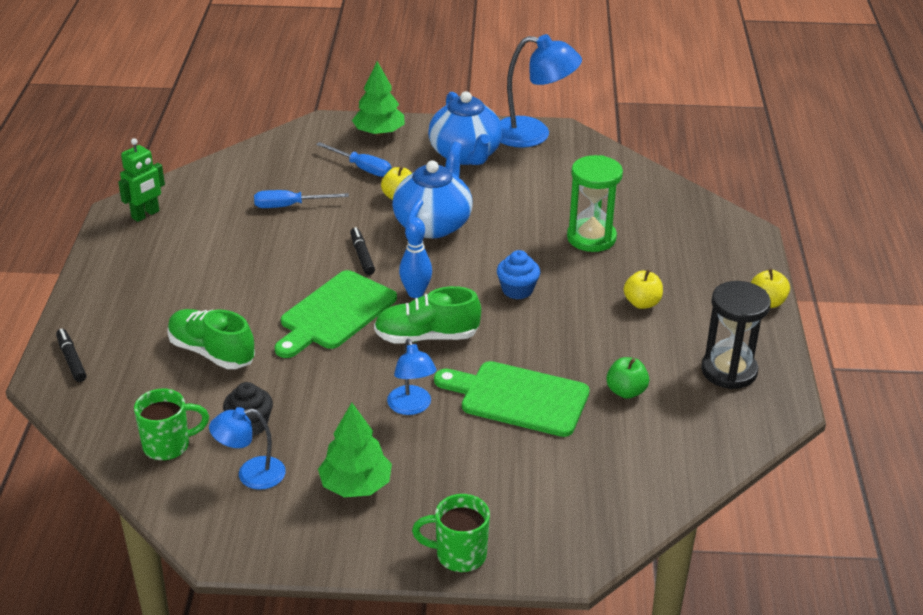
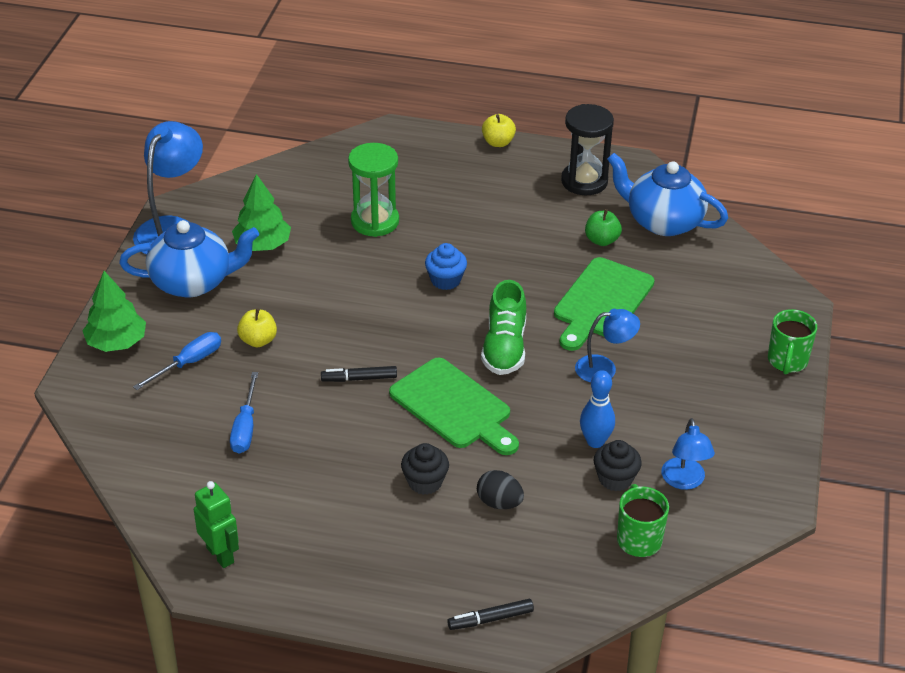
camera: 80 degrees left, 5 degrees up
green shoe [167,309,255,369] -> black egg [477,470,524,509]
green tree [318,403,392,497] -> green tree moved to [232,174,291,251]
blue teapot [392,142,473,240] -> blue teapot moved to [607,153,728,236]
blue bowling pin [399,217,432,298] -> blue bowling pin moved to [580,370,615,448]
yellow apple [624,269,663,309] -> none
none -> black cupcake [401,443,449,495]

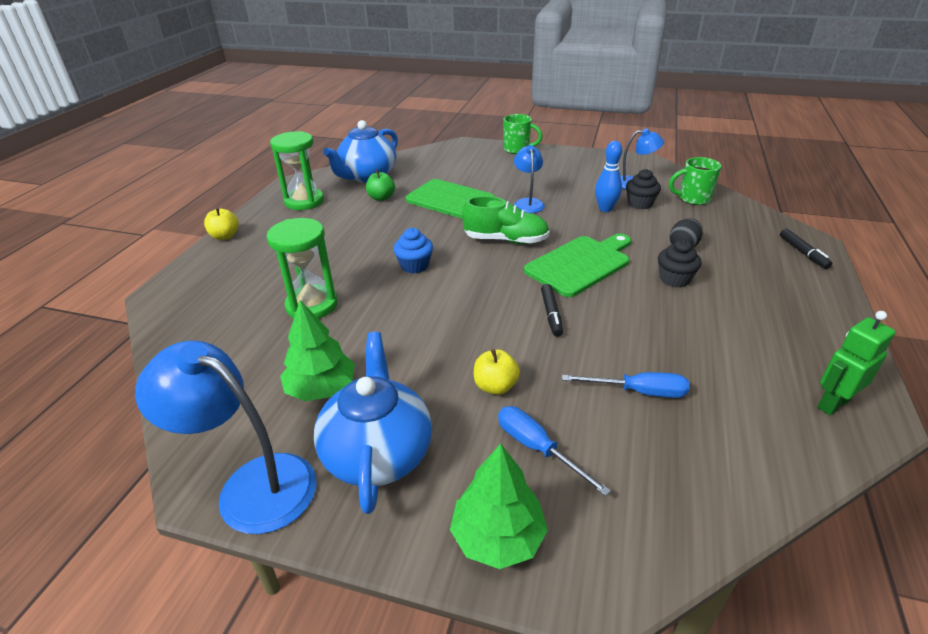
camera: 85 degrees left, 5 degrees down
black hourglass [561,104,614,195] -> green hourglass [270,131,324,210]

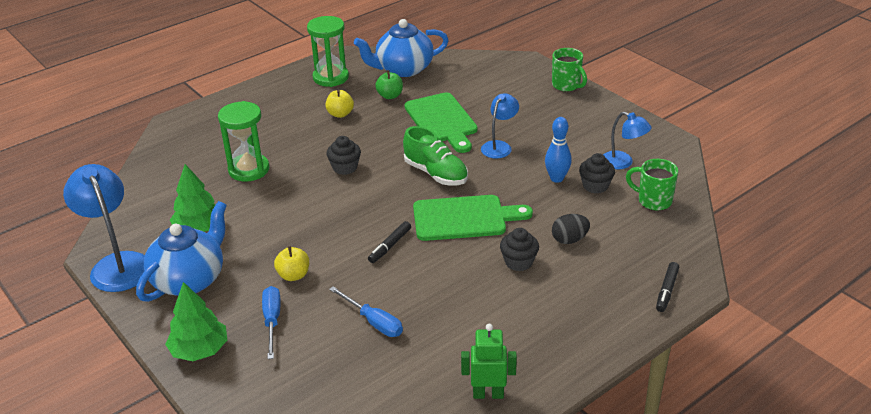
camera: 35 degrees right, 0 degrees up
yellow apple [204,207,239,240] -> yellow apple moved to [326,90,354,118]
blue cupcake [393,228,433,274] -> black cupcake [326,136,361,175]

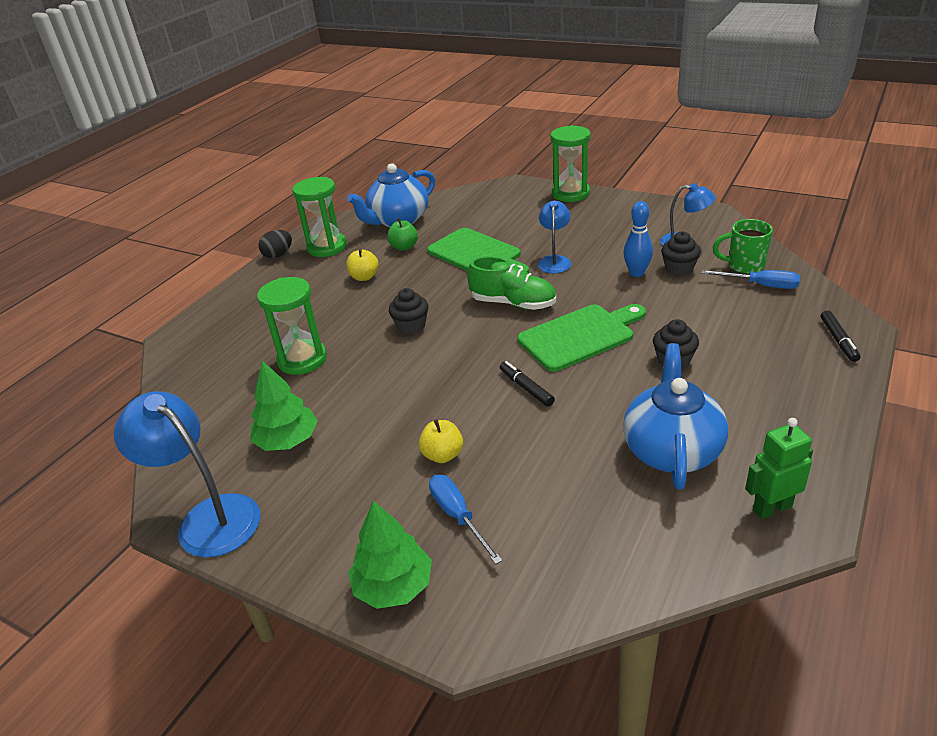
camera: 20 degrees left, 0 degrees up
blue teapot [136,201,227,302] -> blue teapot moved to [623,343,728,490]
blue screwdriver [329,286,403,337] -> blue screwdriver moved to [701,270,800,289]
black marker [368,221,411,263] -> black marker turned 135 degrees clockwise [500,361,555,407]
green mug [552,48,587,92] -> green hourglass [551,125,591,202]
black egg [552,214,590,244] -> black egg moved to [259,230,292,258]

